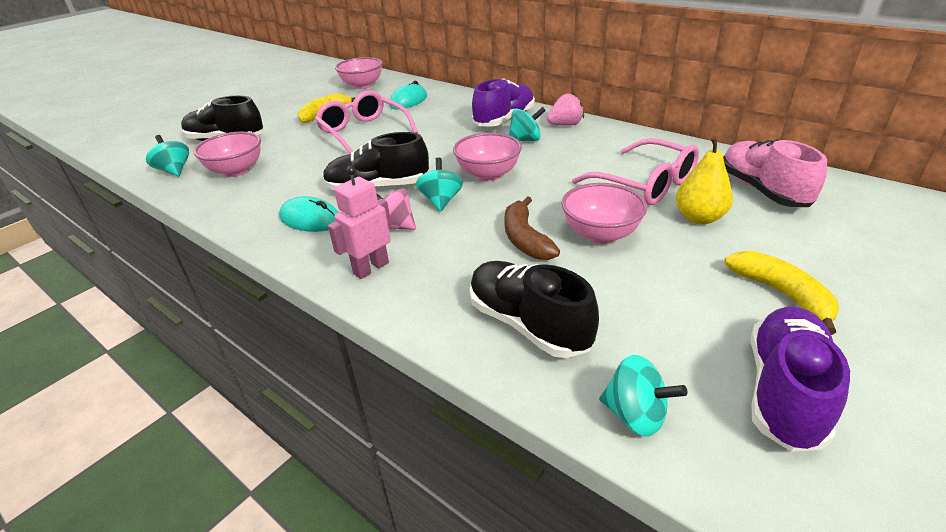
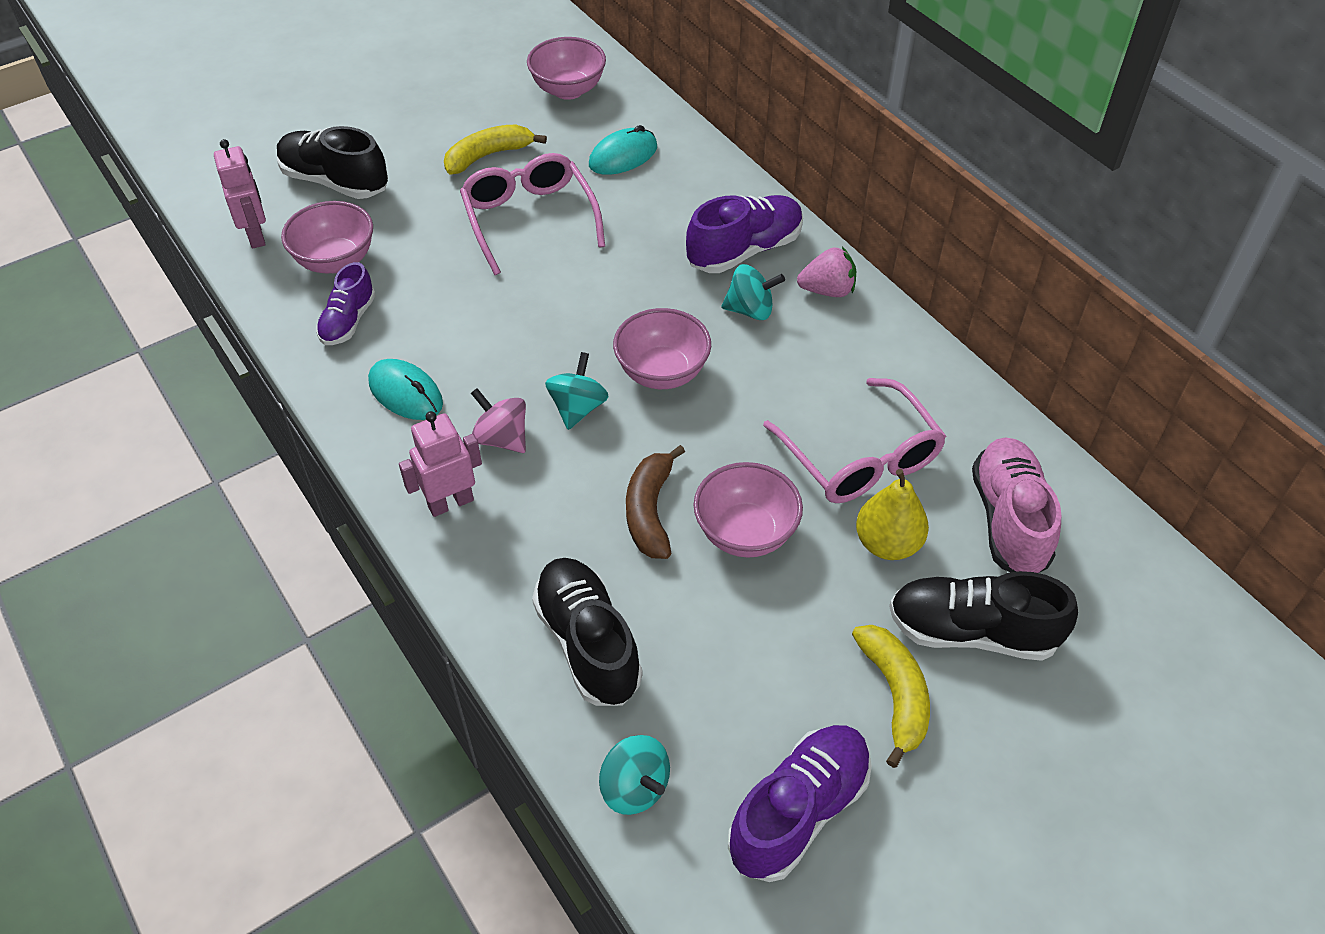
camera: 15 degrees right, 15 degrees up
turquoise spinning top [146,135,189,176] -> pink robot [214,139,266,248]
black shoe [323,132,429,190] -> black shoe moved to [889,571,1078,661]
none -> purple shoe [316,262,376,345]

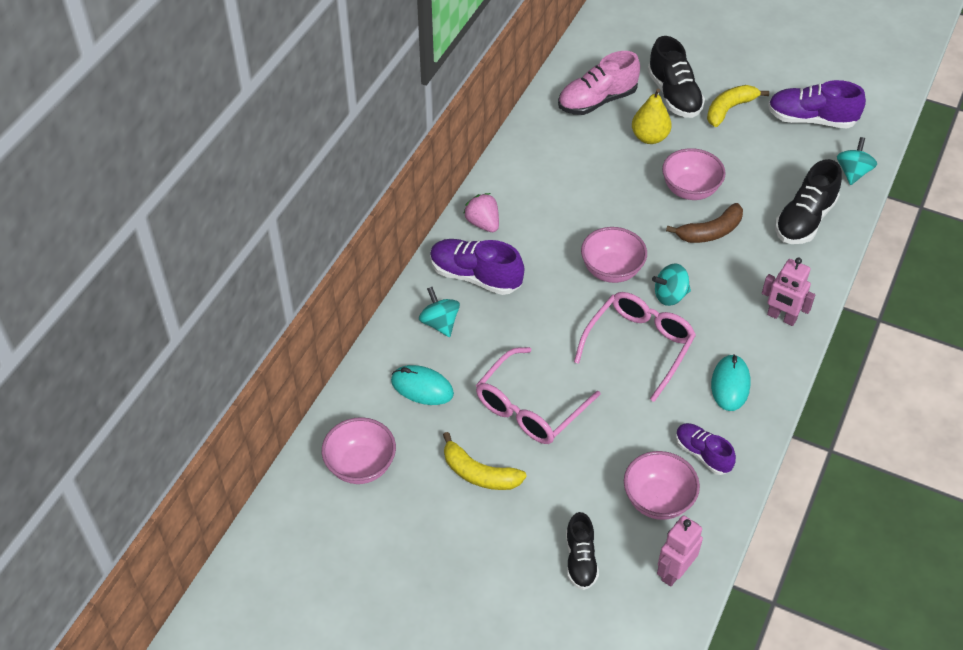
camera: 120 degrees left, 0 degrees up
black shoe [277,126,388,199] -> black shoe [566,512,599,590], size x0.63
purple shoe [316,262,376,345] -> purple shoe turned 120 degrees counterclockwise [676,423,736,475]
pink spinning top [471,388,526,453] -> none
turquoise spinning top [721,264,785,320] -> turquoise spinning top moved to [419,287,460,337]
pink glasses [763,378,946,503] -> pink glasses moved to [574,292,696,402]

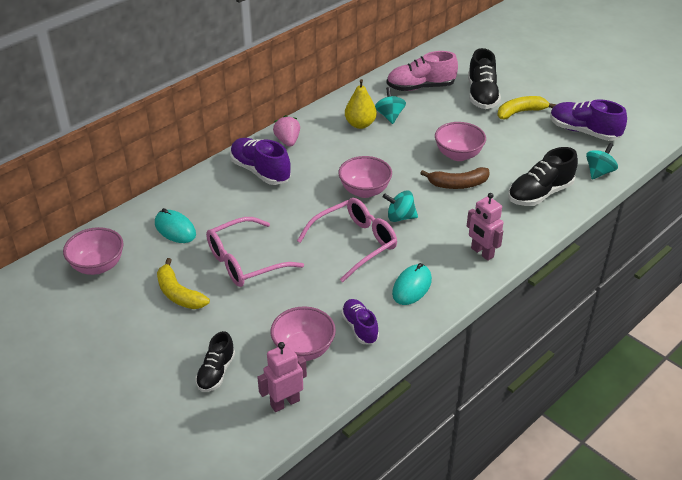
camera: 20 degrees right, 10 degrees down
turquoise spinning top [419,287,460,337] -> turquoise spinning top moved to [375,87,406,124]
yellow pear [632,89,672,144] -> yellow pear moved to [345,79,377,129]

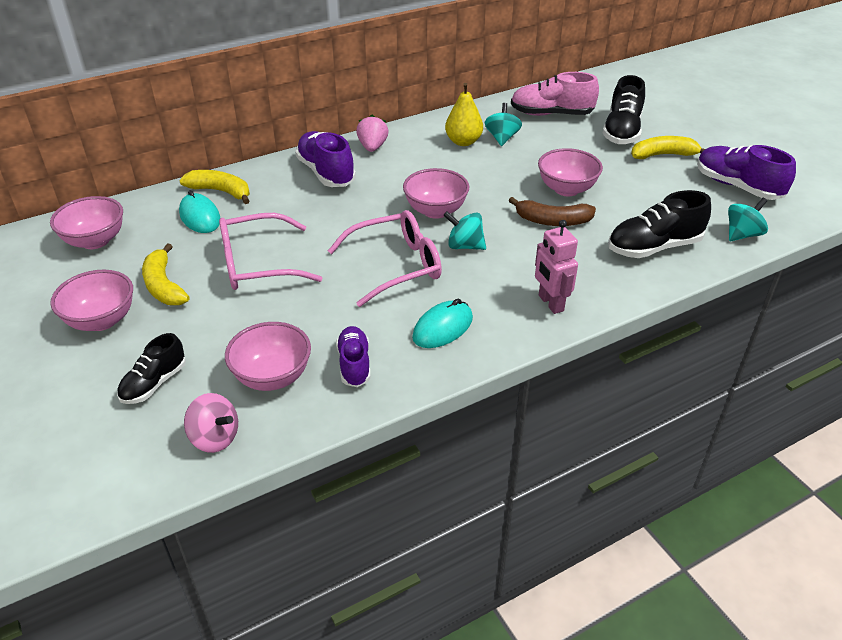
camera: 15 degrees right, 0 degrees up
pink robot [257,342,307,412] -> pink spinning top [184,393,238,453]
none -> pink bowl [50,270,133,331]
none -> yellow banana [179,170,250,204]

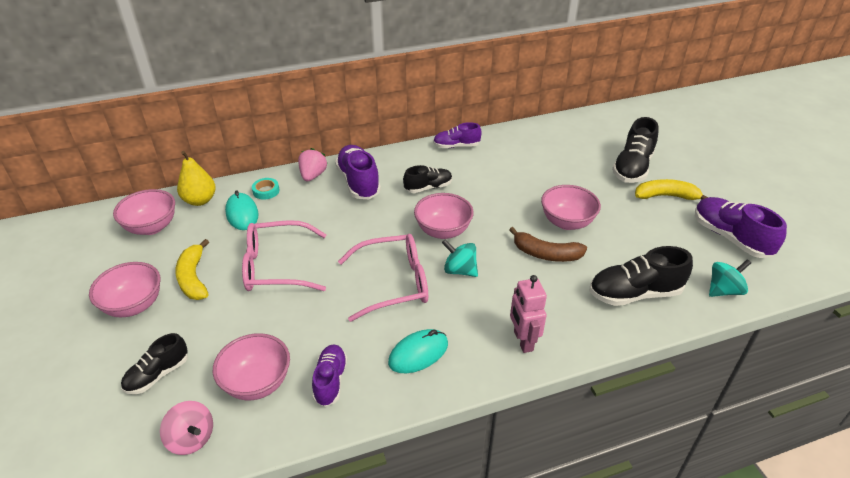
camera: 10 degrees right, 0 degrees up
yellow banana [179,170,250,204] -> turquoise tape [252,178,279,200]
pink strawberry [356,115,389,152] -> pink strawberry moved to [298,148,328,182]
yellow pear [445,83,483,146] -> yellow pear moved to [177,151,216,206]
turquoise spinning top [485,103,522,146] -> none
pink shoe [511,72,599,116] -> none
none -> black shoe [403,165,452,193]
none -> purple shoe [433,122,482,148]

